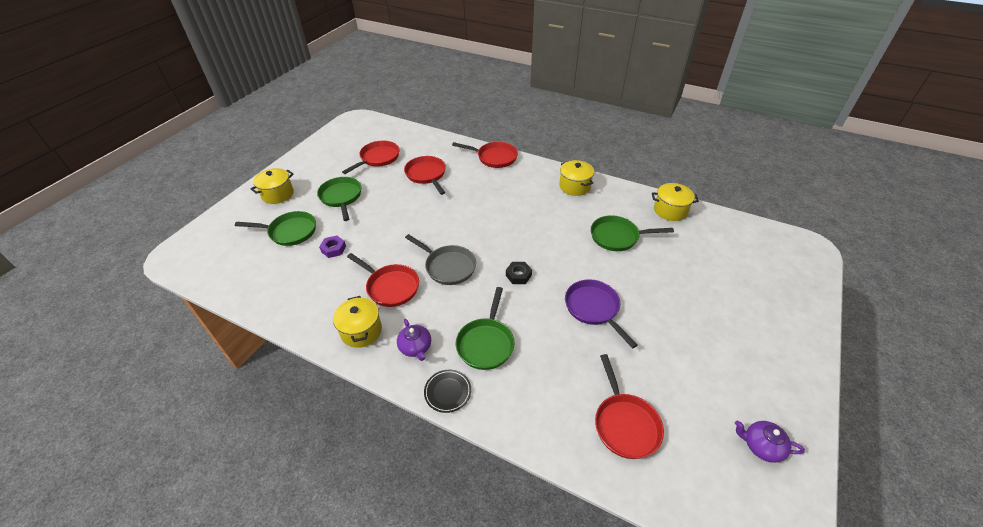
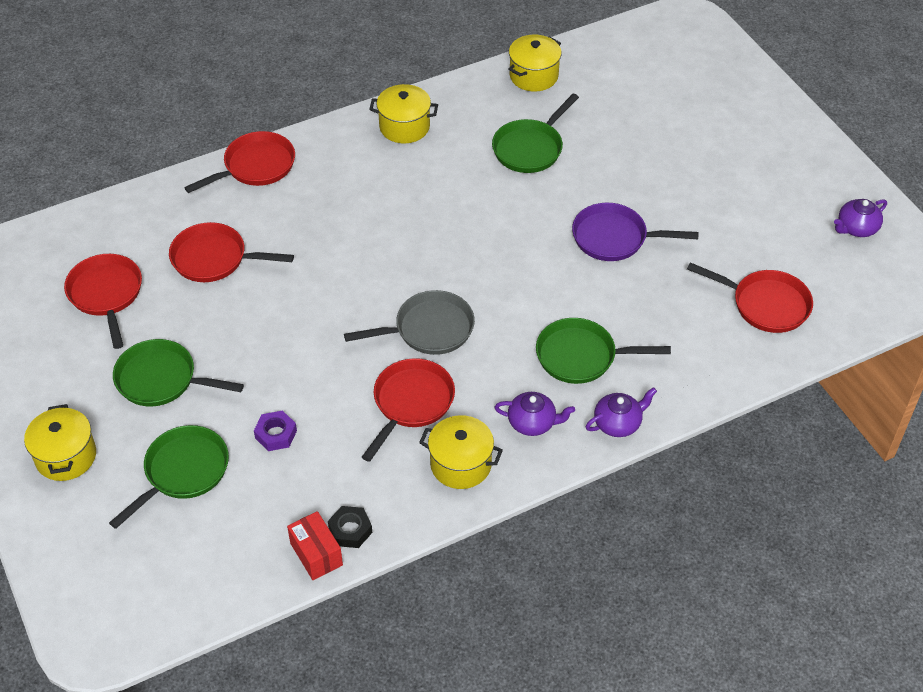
camera: 55 degrees left, 5 degrees up
red pan [347,253,419,307] -> red pan turned 45 degrees counterclockwise [362,358,455,462]
black plate [424,370,471,413] -> purple teapot [586,387,657,437]
green pan [456,287,514,370] -> green pan turned 135 degrees clockwise [536,318,671,384]
black nut [506,262,532,284] -> black nut moved to [328,506,372,548]
none -> red box [287,511,343,580]

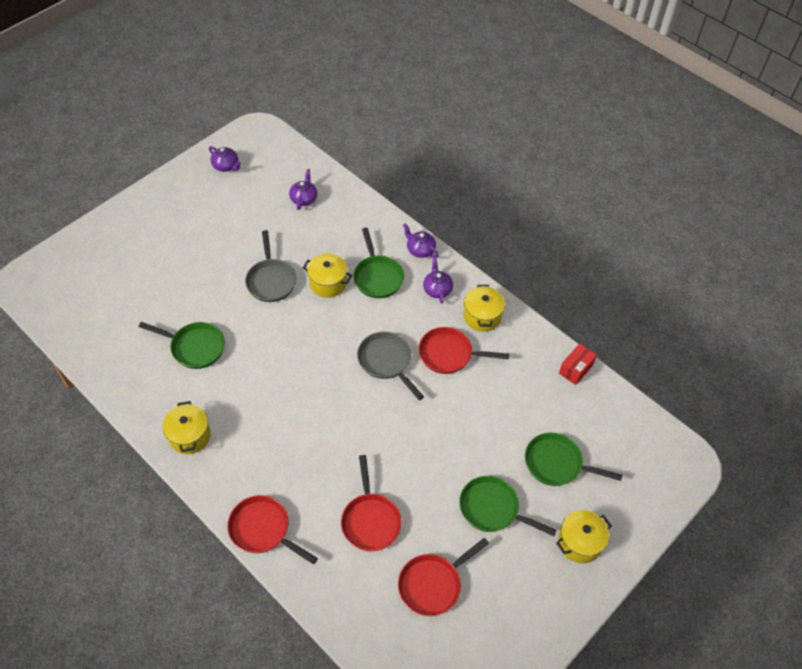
camera: 110 degrees left, 5 degrees up
green pan [113,339,244,406] -> green pan turned 120 degrees clockwise [459,476,556,536]
purple nut [254,410,297,451] -> none
black nut [328,506,372,548] -> none
yellow pot [508,35,562,92] -> yellow pot moved to [303,253,352,298]
purple pan [572,203,699,261] -> grey pan [245,230,297,302]
red pan [687,262,813,333] -> purple teapot [289,169,317,210]

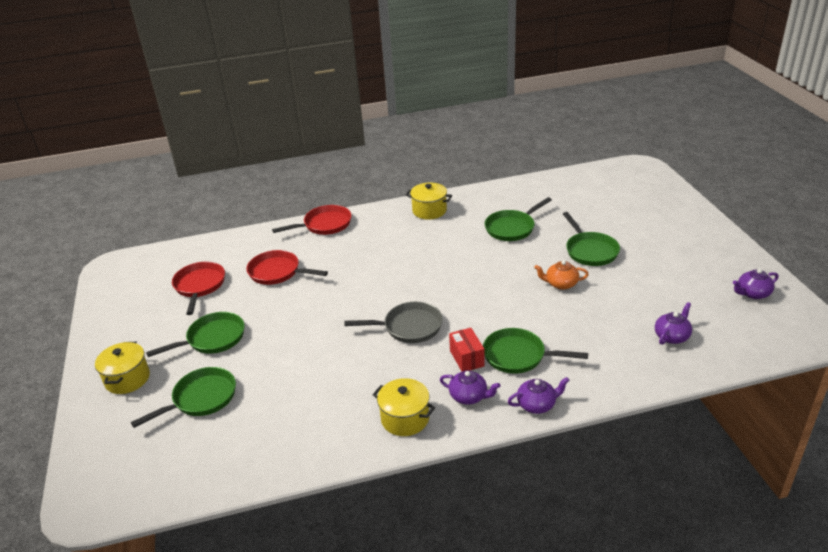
camera: 125 degrees right, 20 degrees down
grey pan [245,230,297,302] -> orange teapot [534,260,589,290]
purple teapot [289,169,317,210] -> purple teapot turned 90 degrees counterclockwise [655,302,692,345]
yellow pot [303,253,352,298] -> none
red pan [419,327,509,374] -> none
red box [559,343,597,385] -> red box moved to [449,328,485,371]
none -> green pan [563,212,620,266]

